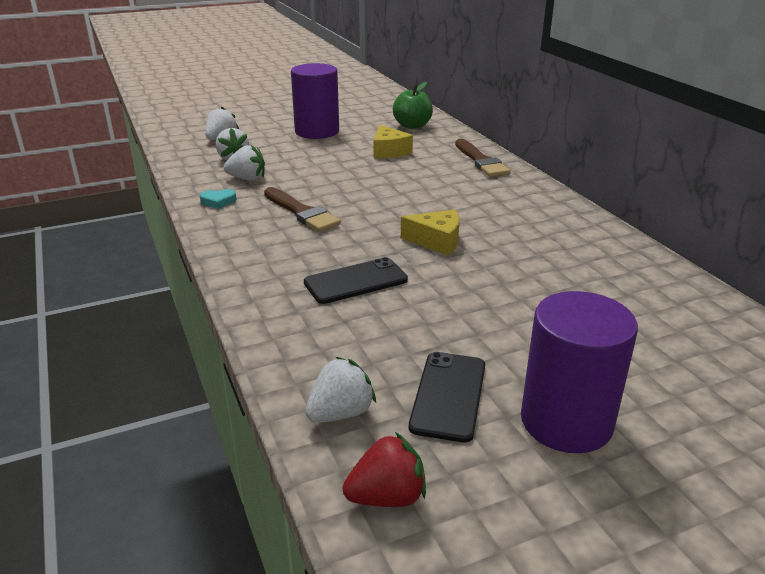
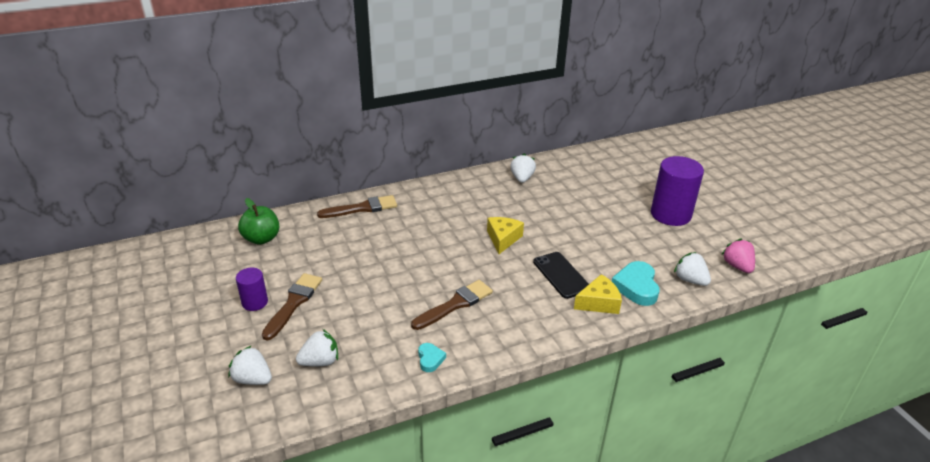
camera: 90 degrees left, 5 degrees up
white strawberry [223,145,265,181] -> white strawberry moved to [510,154,536,183]
purple cylinder [291,63,339,139] -> purple cylinder [236,268,268,311], size x0.53
red strawberry [343,432,426,507] -> pink strawberry [721,239,755,273]
yellow cheese [374,125,413,158] -> yellow cheese moved to [574,274,622,314]
black phone [409,352,485,443] -> none
none -> brown brush [262,273,322,340]
none -> turquoise heart [612,261,660,306]

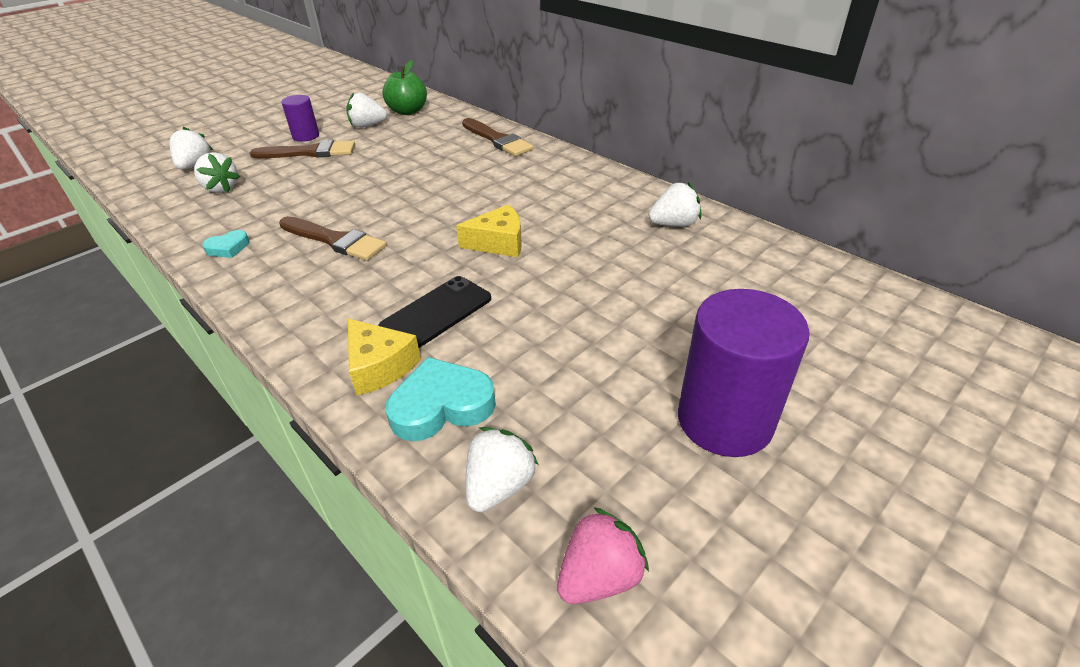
camera: 70 degrees right, 5 degrees up
none -> white strawberry [346,92,387,128]

